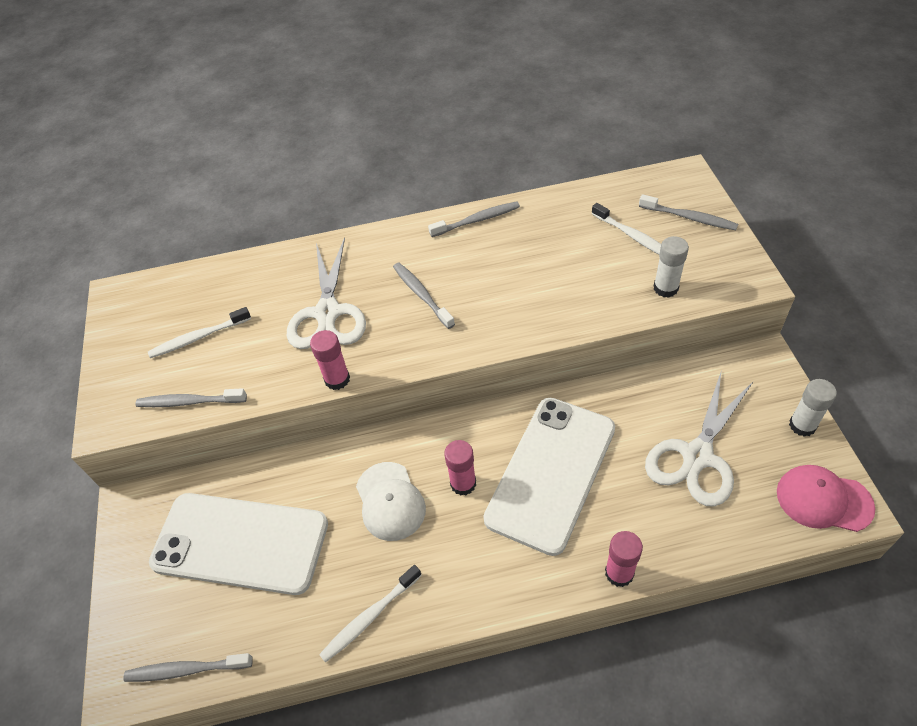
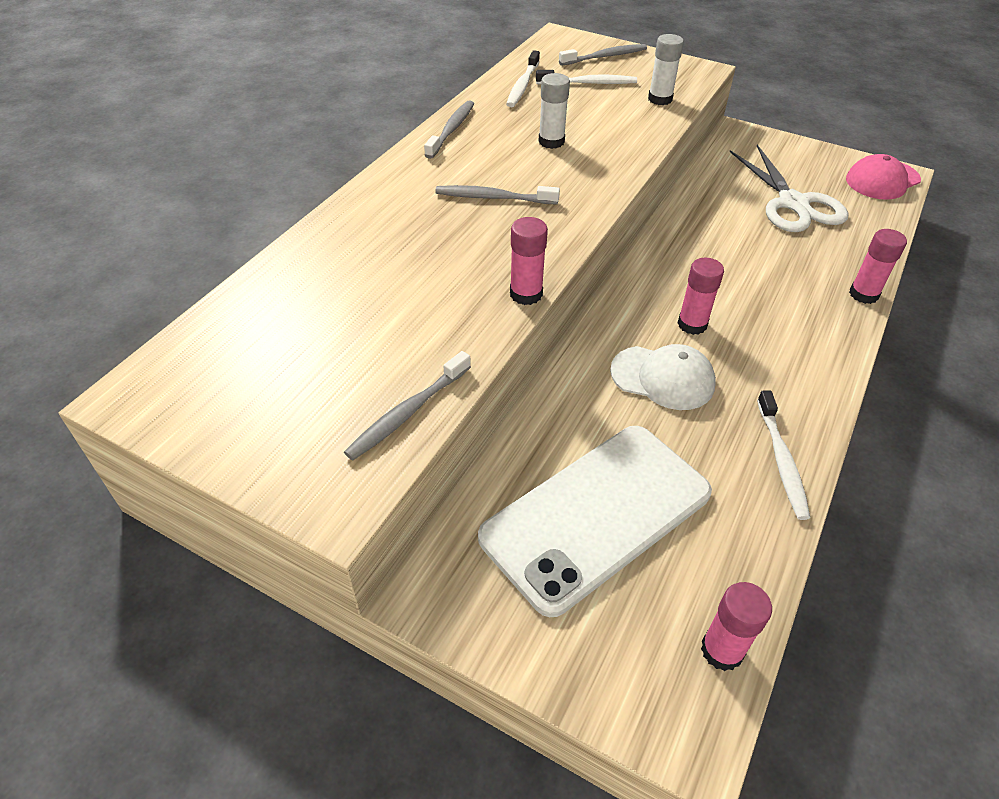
camera: 55 degrees left, 5 degrees down
grey toothbrush [123,653,253,682] -> pink glue stick [701,582,772,671]
white toothbrush [148,307,251,358] -> white toothbrush moved to [506,50,540,107]
white scissors [287,237,366,349] -> none
white phone [483,398,615,556] -> none
white glue stick [789,379,837,437] -> white glue stick moved to [538,73,570,149]

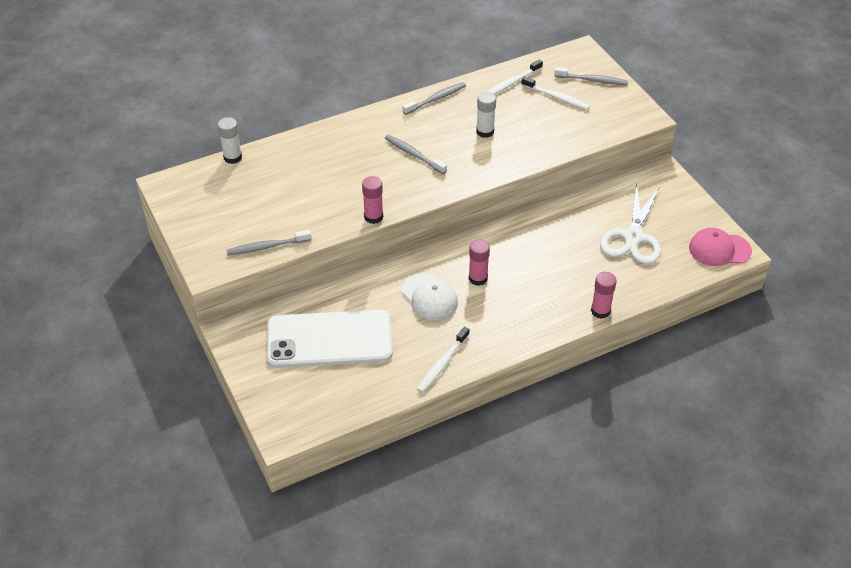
camera: 35 degrees right, 0 degrees up
white glue stick [648,34,684,105] -> white glue stick moved to [218,117,242,164]
pink glue stick [701,582,772,671] -> none

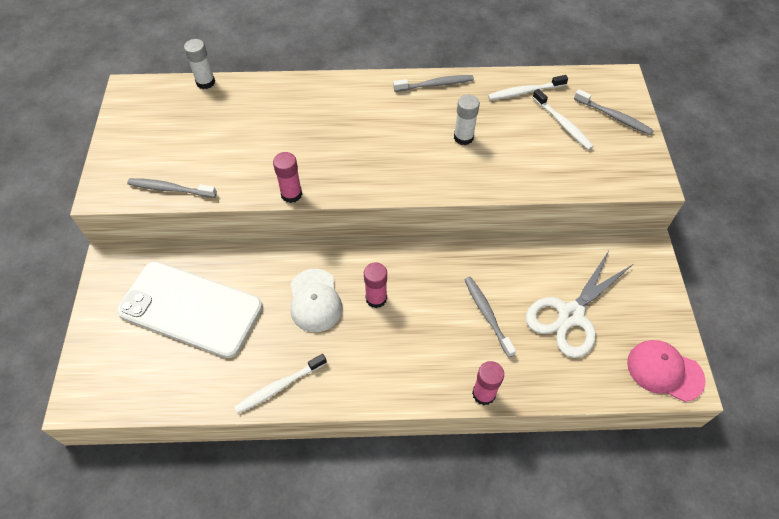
camera: 25 degrees right, 10 degrees up
grey toothbrush [385,135,447,174] -> grey toothbrush moved to [464,277,516,358]

